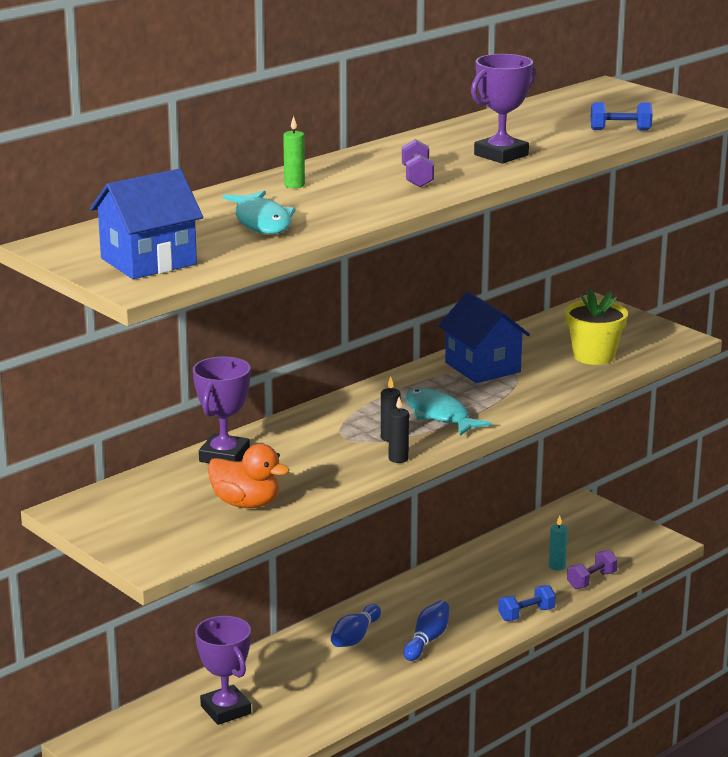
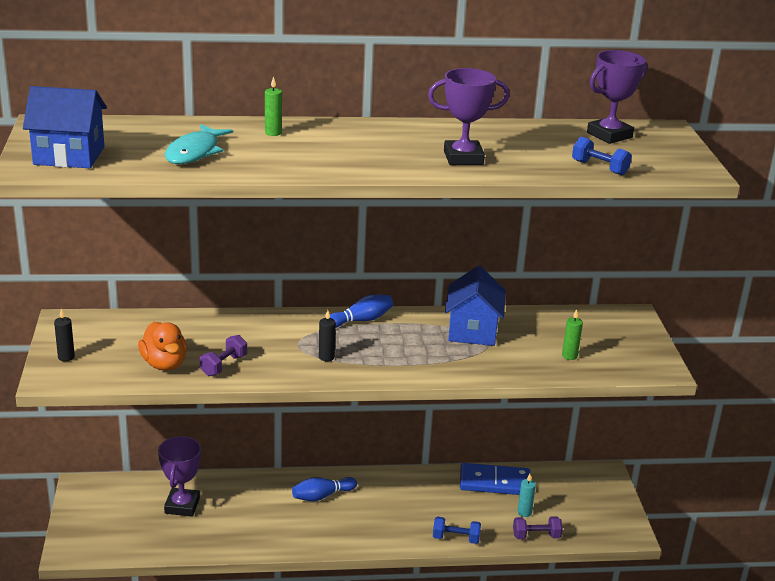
camera: 35 degrees right, 5 degrees up
purple trophy [193,357,250,463] -> purple trophy moved to [587,50,647,144]
black candle [389,397,409,463] -> black candle moved to [54,308,75,361]
purple dumbbell [402,139,434,187] -> purple dumbbell moved to [200,335,247,376]
blue bowling pin [404,600,450,661] -> blue bowling pin moved to [330,295,393,328]
turquoise fish [405,388,492,436] -> none
yellow flower pot [565,288,628,365] -> green candle [562,309,583,360]
none -> blue domino [460,463,531,495]

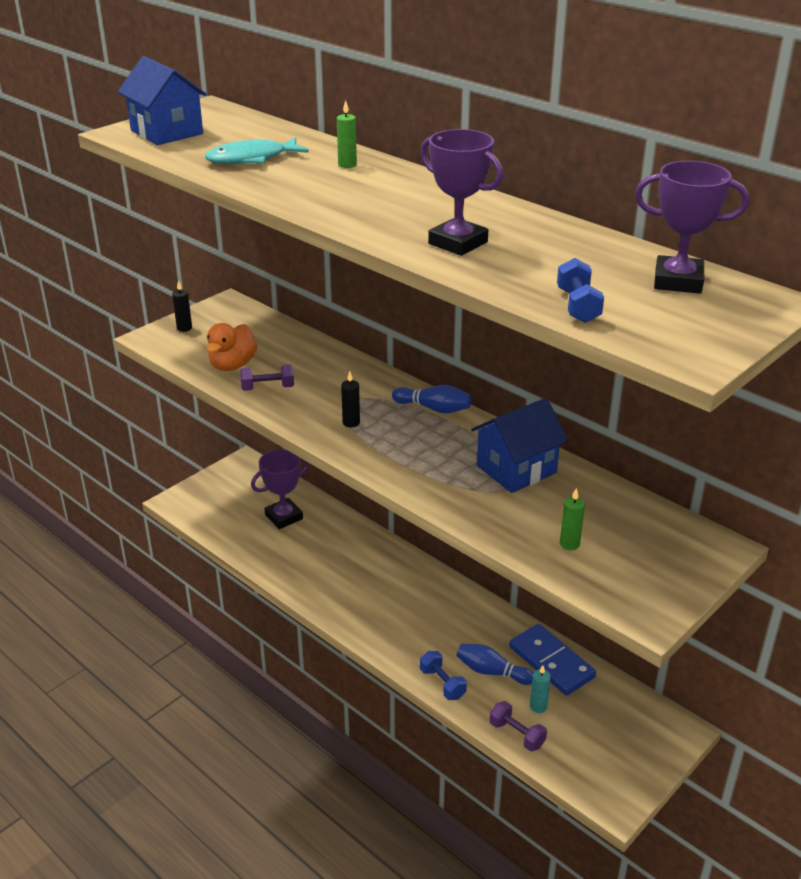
camera: 50 degrees right, 5 degrees up
blue bowling pin [292,477,357,501] -> blue bowling pin moved to [457,644,533,685]

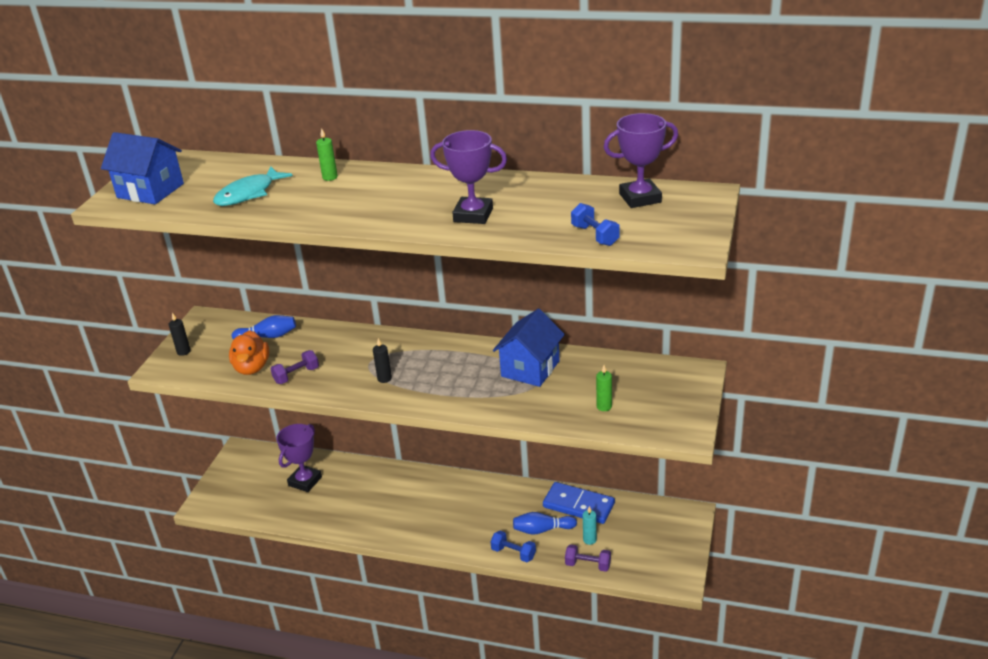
camera: 25 degrees left, 0 degrees up
blue bowling pin [392,385,471,413] -> blue bowling pin moved to [232,315,296,340]

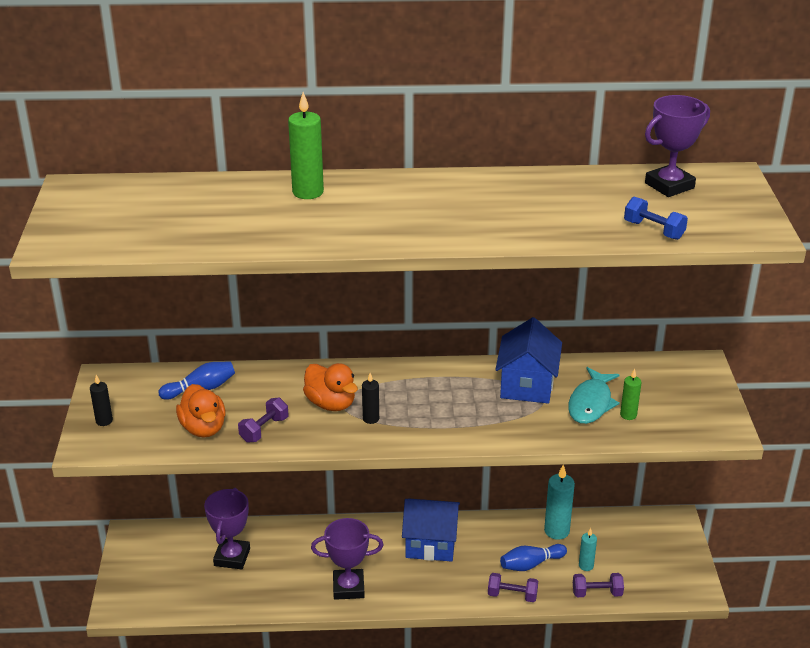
camera: 20 degrees left, 0 degrees up
blue house [101,132,184,204] -> blue house moved to [402,498,460,562]
turquoise fish [213,167,293,206] -> turquoise fish moved to [568,367,620,424]
green candle [316,128,338,181] -> green candle [288,92,324,199], size x1.74
purple trophy [430,130,507,224] -> purple trophy moved to [311,518,383,600]
blue dumbbell [491,531,536,562] -> purple dumbbell [488,573,538,602]
blue domino [543,482,615,524] -> turquoise candle [544,465,575,540]
none -> orange duck [303,363,358,411]

